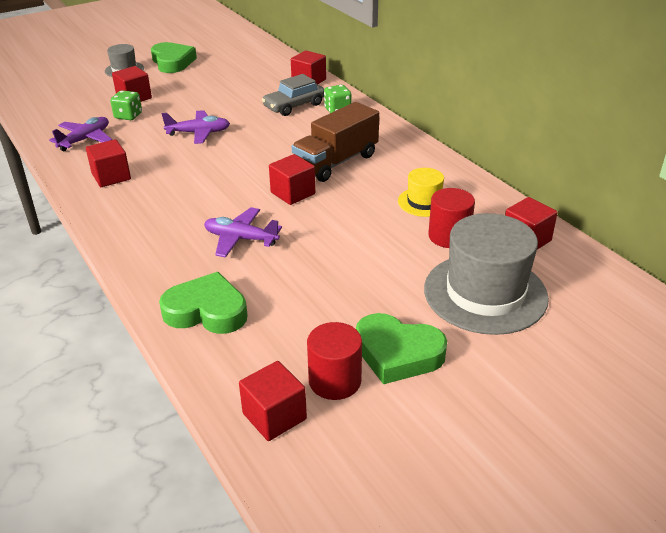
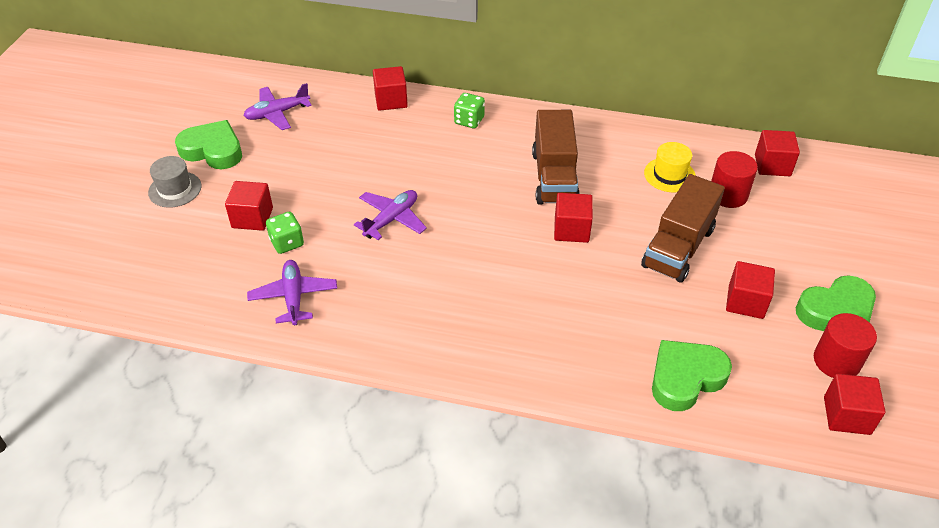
camera: 45 degrees left, 10 degrees up
red cube [86,139,131,187] -> red cube moved to [726,261,775,319]
purple plane [204,207,282,258] -> purple plane moved to [243,83,312,130]
grey car [262,74,324,116] -> none
grey hat [424,213,549,335] -> none
none -> brown truck [641,174,725,283]

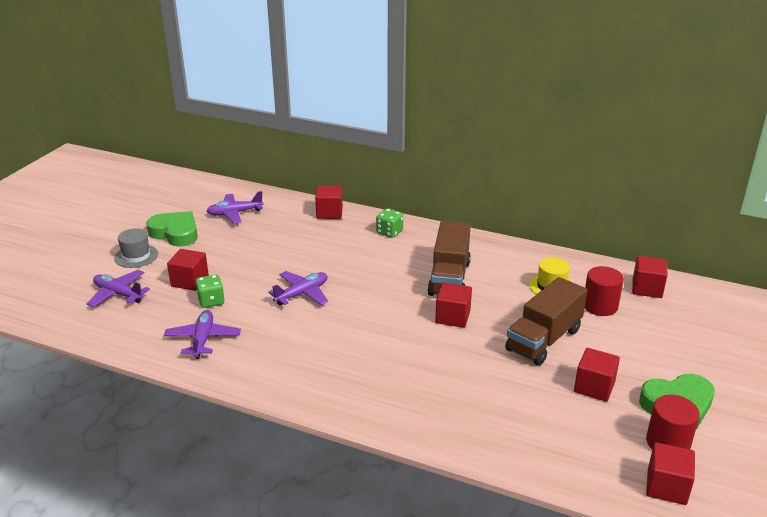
camera: 10 degrees right, 15 degrees down
green heart [652,340,732,411] -> none
none -> purple plane [87,270,150,307]

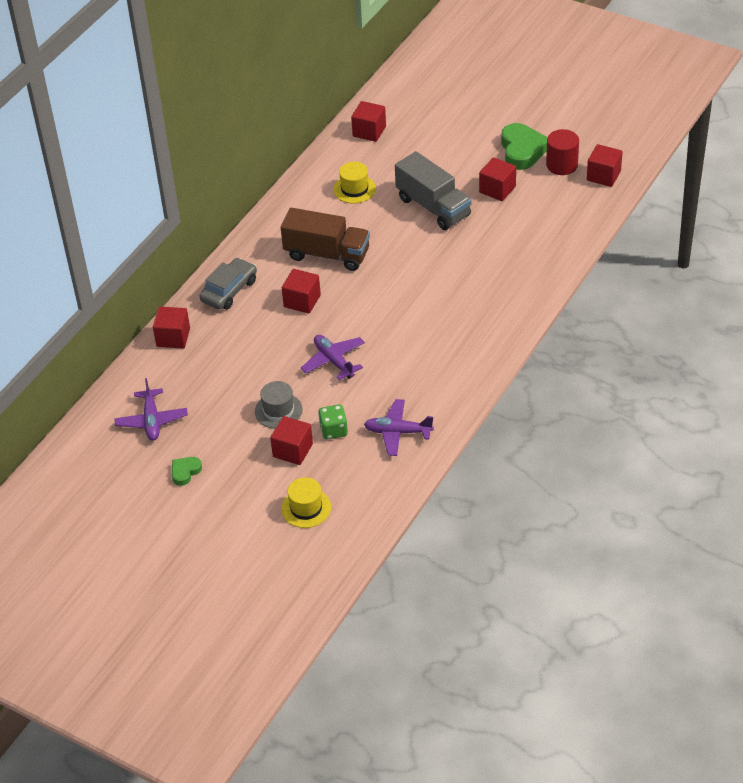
camera: 80 degrees left, 15 degrees up
purple plane [87,270,150,307] -> yellow hat [281,477,331,528]
grey hat [114,228,158,268] -> grey hat moved to [255,381,303,429]
green heart [146,211,198,246] -> green heart [172,457,202,486], size x0.52
green dice [376,208,403,238] -> grey car [200,258,257,310]
red cube [435,283,472,328] -> red cube moved to [282,269,321,314]
brown truck [505,277,587,365] -> grey truck [395,151,472,230]
red cylinder [585,266,624,316] -> none

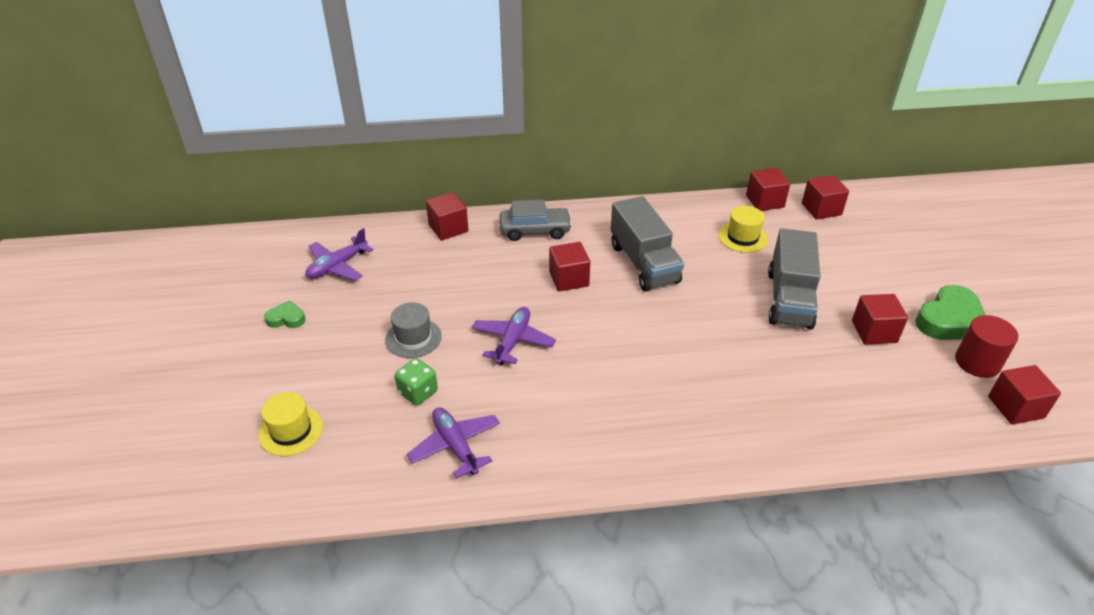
camera: 50 degrees right, 5 degrees down
red cube [270,416,313,465] -> red cube moved to [746,168,790,211]
brown truck [281,208,370,271] -> grey truck [611,196,684,291]

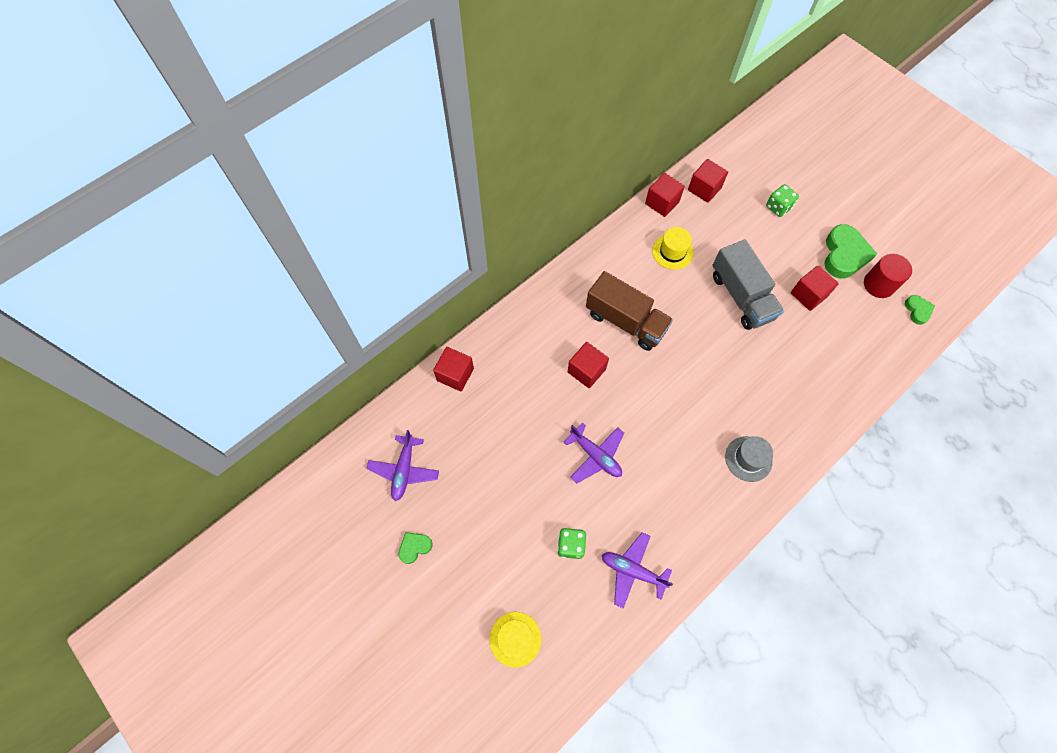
camera: 35 degrees left, 25 degrees up
grey hat [385,303,442,358] -> grey hat moved to [725,436,773,482]
purple plane [472,307,556,366] -> purple plane turned 150 degrees clockwise [564,422,624,483]
grey car [500,200,572,241] -> none
grey truck [611,196,684,291] -> brown truck [586,271,673,351]
red cube [988,365,1061,425] -> green heart [905,295,935,325]
none -> green dice [766,184,799,217]

